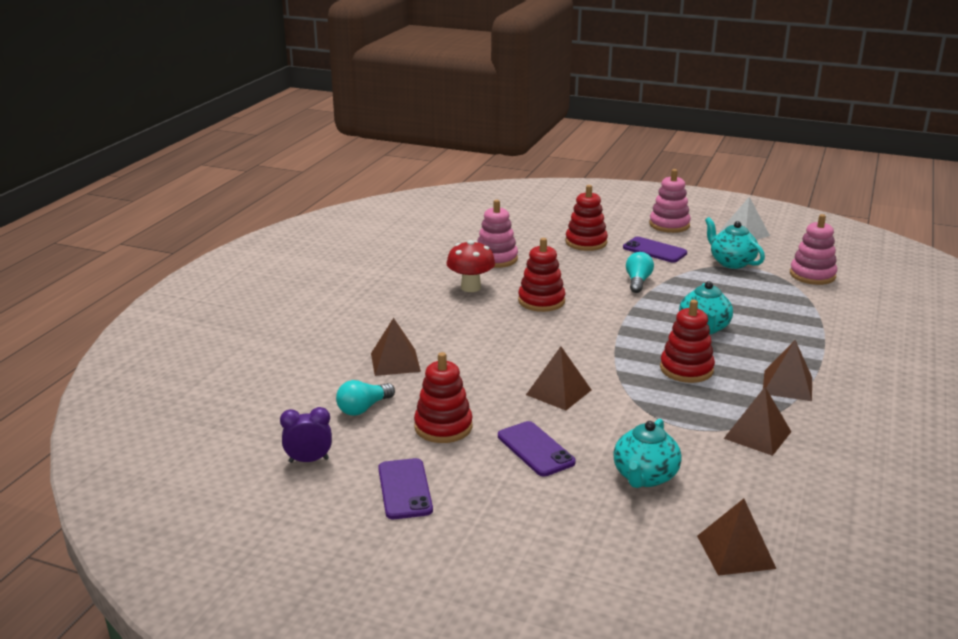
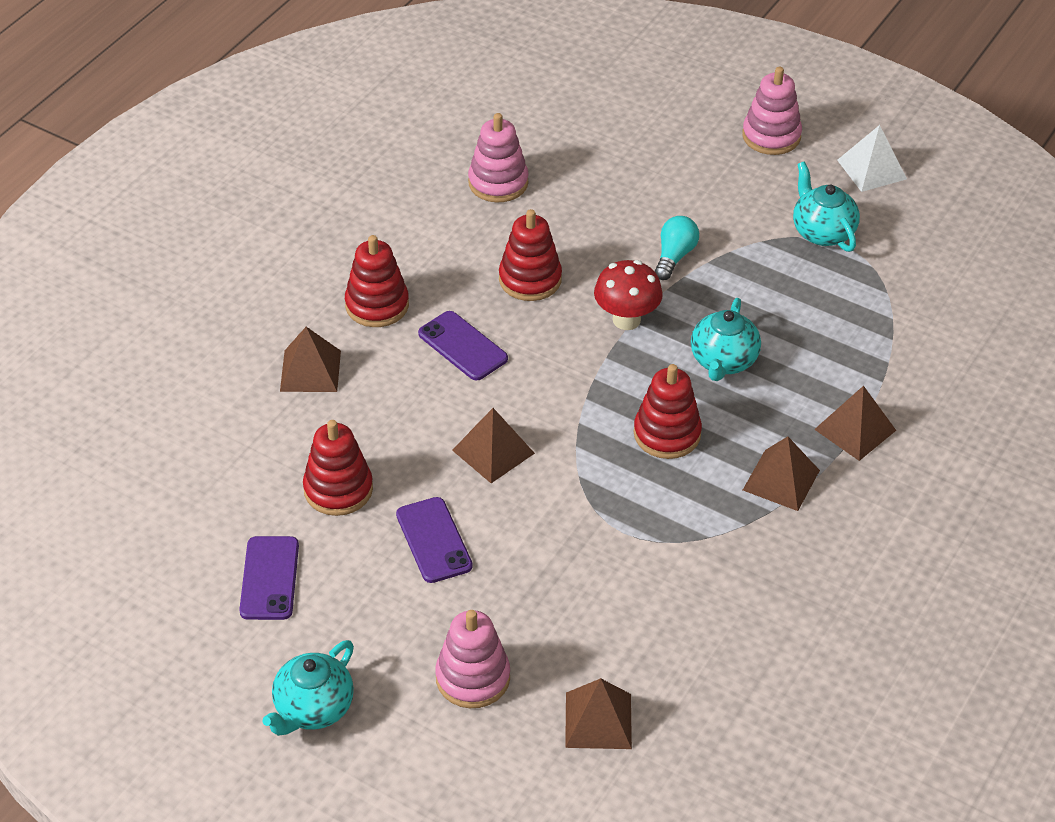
camera: 10 degrees right, 20 degrees up
purple clock [280,407,332,463] -> none
turquoise light bulb [336,380,395,416] -> none
red mushroom [447,240,495,292] -> red mushroom moved to [594,260,663,330]
red stacking toy [565,185,608,251] -> red stacking toy moved to [345,235,409,327]
turquoise teapot [613,419,682,488] -> turquoise teapot moved to [263,640,354,736]
purple phone [623,237,687,263] -> purple phone moved to [418,311,508,381]
brown pyramid [724,387,791,456] -> brown pyramid moved to [814,386,896,461]
pink stacking toy [790,214,837,285] -> pink stacking toy moved to [435,610,510,708]

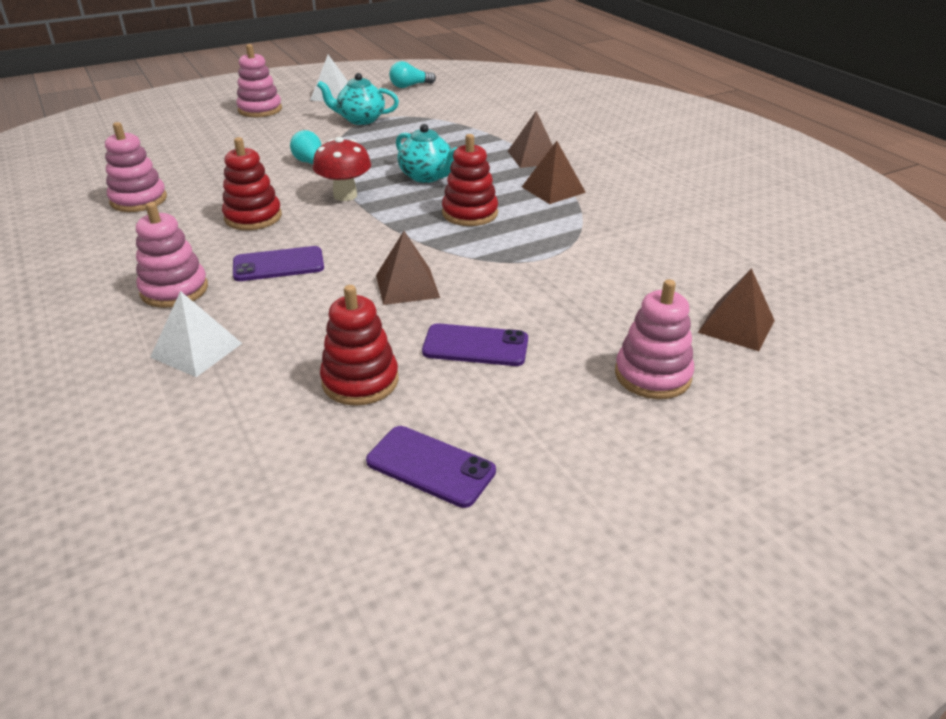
camera: 60 degrees left, 10 degrees down
turquoise teapot [263,640,354,736] -> none
brown pyramid [280,327,341,392] -> white pyramid [150,291,242,377]
red stacking toy [345,235,409,327] -> pink stacking toy [136,202,208,308]
none -> turquoise light bulb [389,61,436,88]

